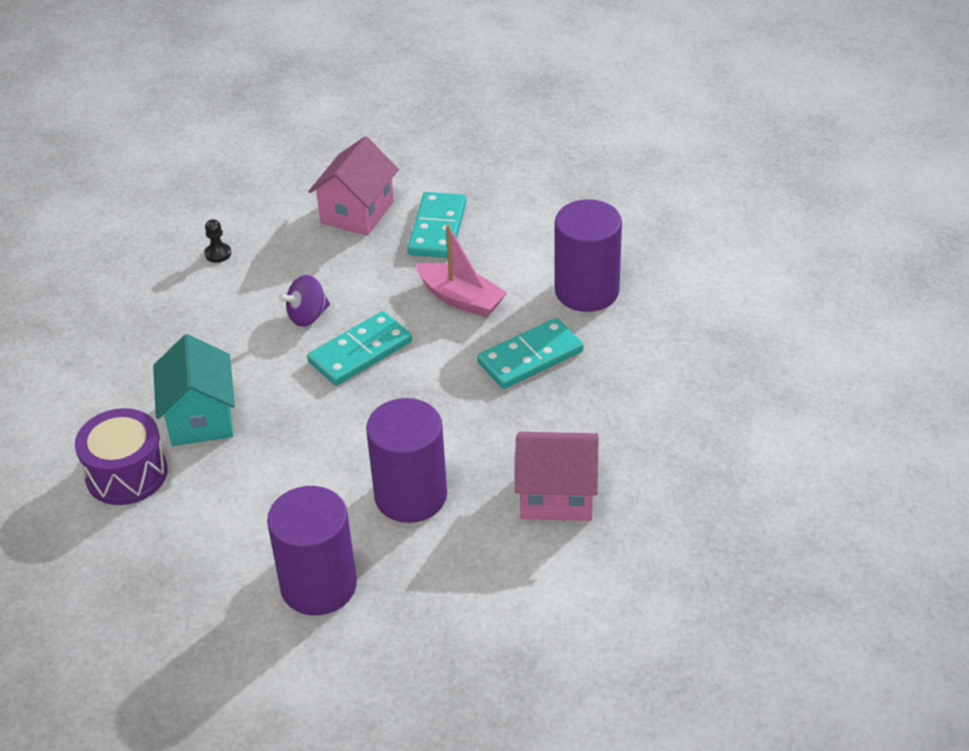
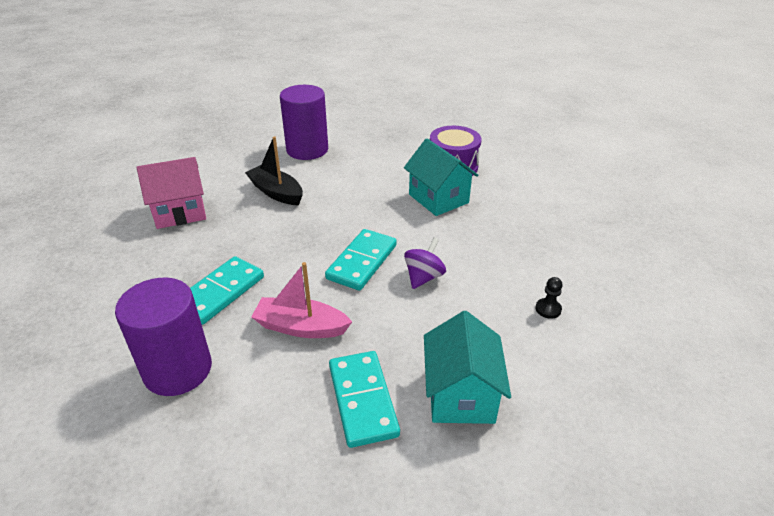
camera: 155 degrees right, 5 degrees down
pink house [308,136,399,236] -> turquoise house [424,311,511,424]
purple cylinder [366,398,447,523] -> black boat [245,136,303,205]

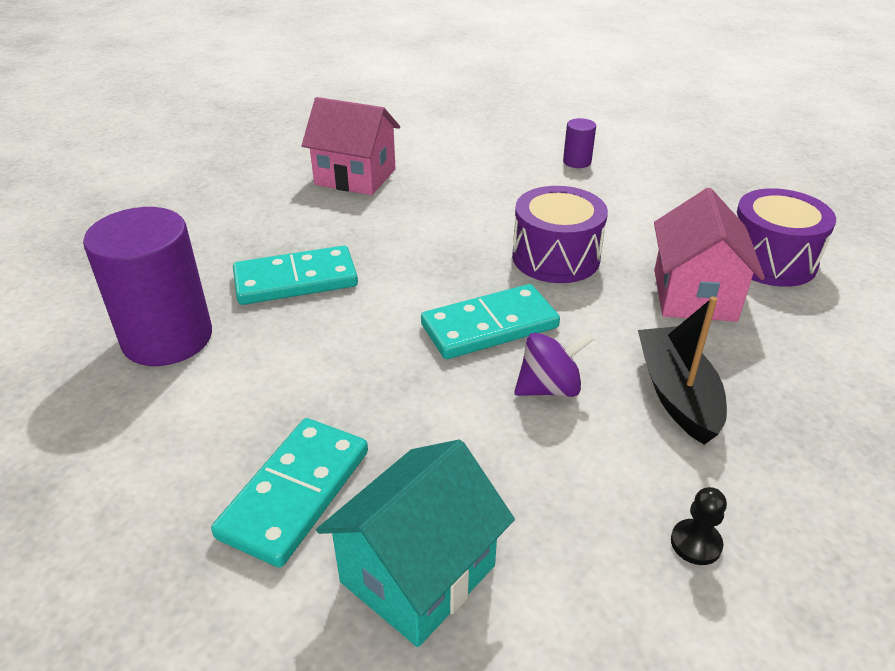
camera: 40 degrees right, 0 degrees up
black boat [245,136,303,205] -> black boat moved to [638,296,727,445]
pink boat [251,262,352,338] -> none
purple cylinder [280,85,328,160] -> purple cylinder [563,118,596,168], size x0.44
turquoise house [404,139,478,216] -> pink house [654,188,765,322]
none -> purple drum [512,186,608,283]

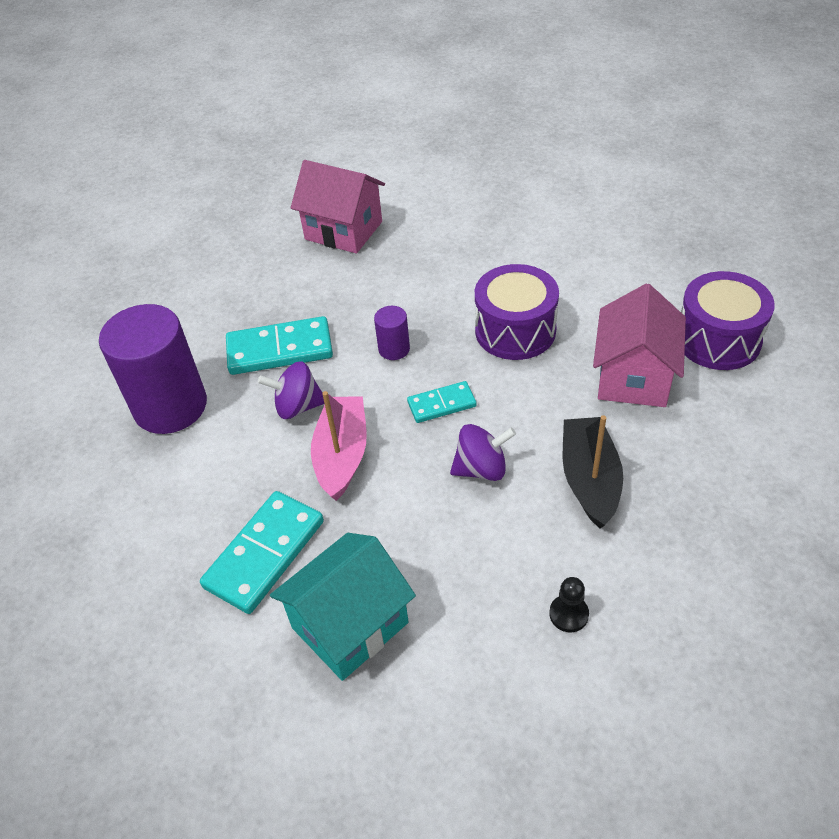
camera: 10 degrees right, 10 degrees up
turquoise domino [421,284,560,359] -> turquoise domino [407,381,477,423], size x0.58
purple cylinder [563,118,596,168] -> purple cylinder moved to [374,306,410,360]
none -> purple spinning top [258,361,324,419]
none -> pink boat [311,391,367,501]

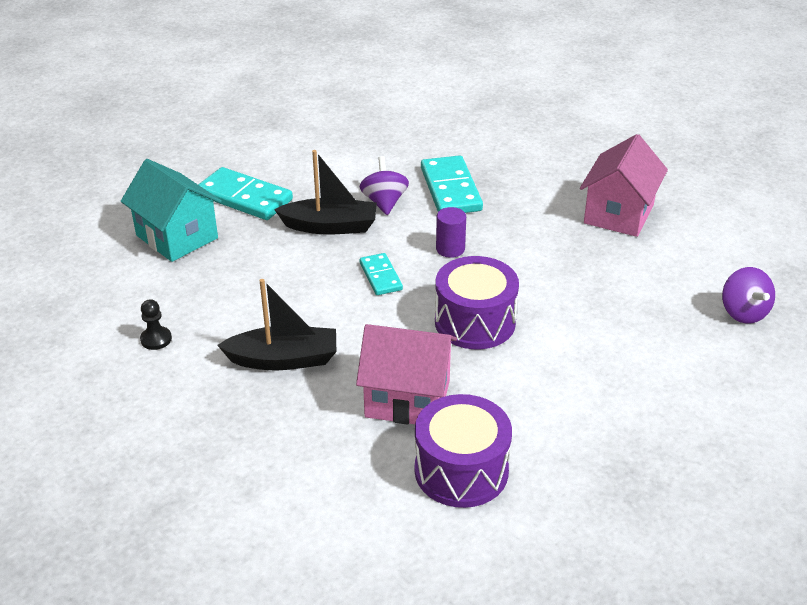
camera: 85 degrees right, 10 degrees down
purple cylinder [99,304,207,434] -> none
pink boat [311,391,367,501] -> black boat [274,150,377,235]
purple spinning top [450,424,516,481] -> purple spinning top moved to [722,267,775,324]

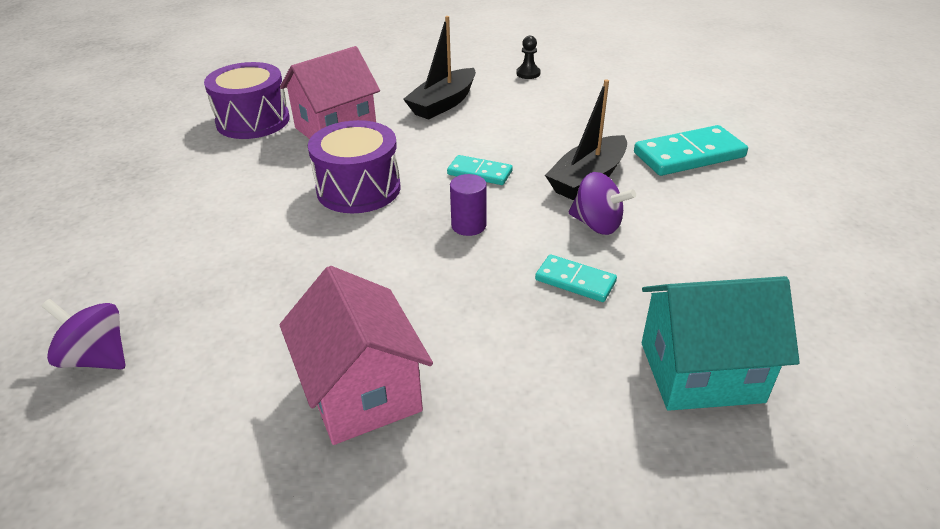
camera: 130 degrees right, 0 degrees up
turquoise house [121,159,222,262] -> turquoise house moved to [642,276,800,411]
turquoise domino [421,155,483,213] -> turquoise domino [535,255,617,302], size x0.58

